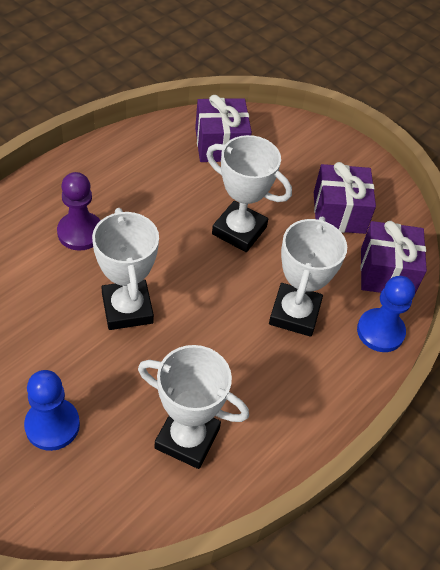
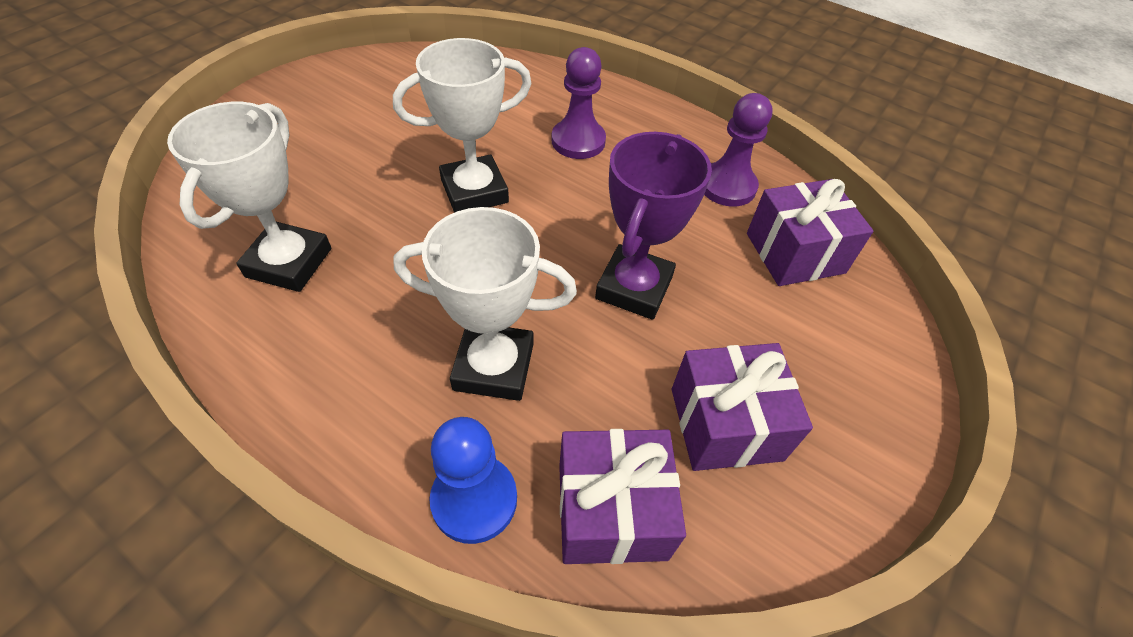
camera: 85 degrees right, 0 degrees up
blue pawn [24,370,80,451] -> none
white trophy [206,135,292,252] -> purple trophy [595,132,712,320]
none -> purple pawn [704,93,773,207]

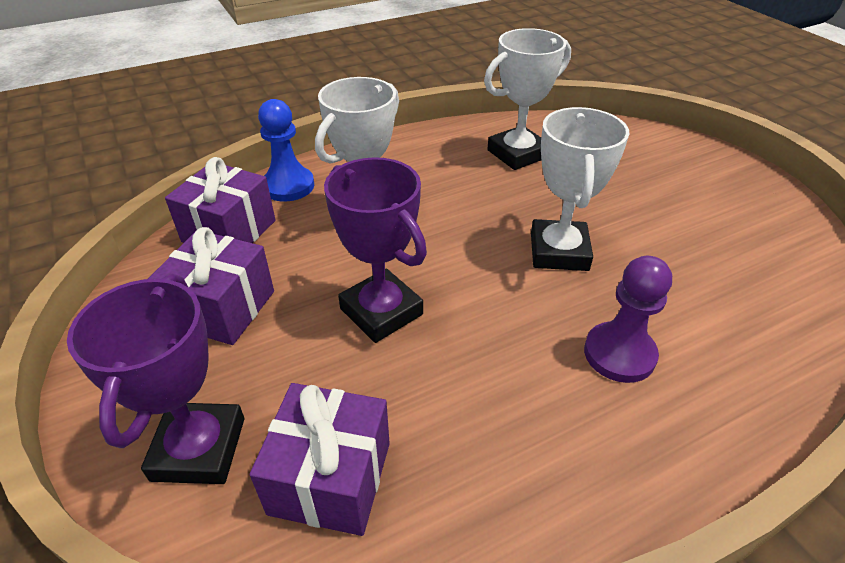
camera: 120 degrees right, 10 degrees down
white trophy [167,102,331,292] -> white trophy turned 75 degrees counterclockwise [484,28,571,170]
purple pawn [704,93,773,207] -> none
none -> purple trophy [67,274,244,484]

